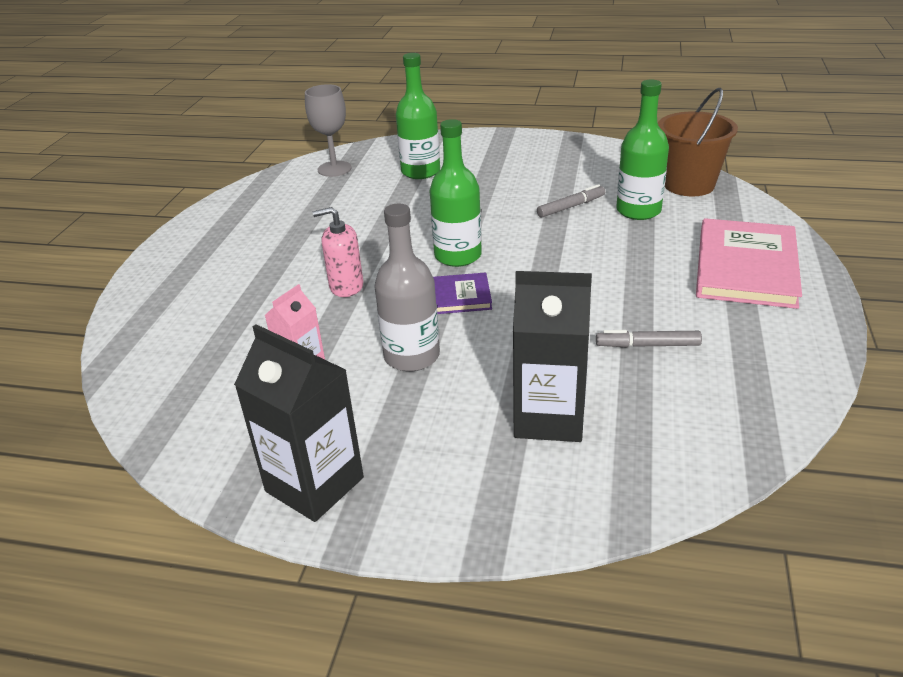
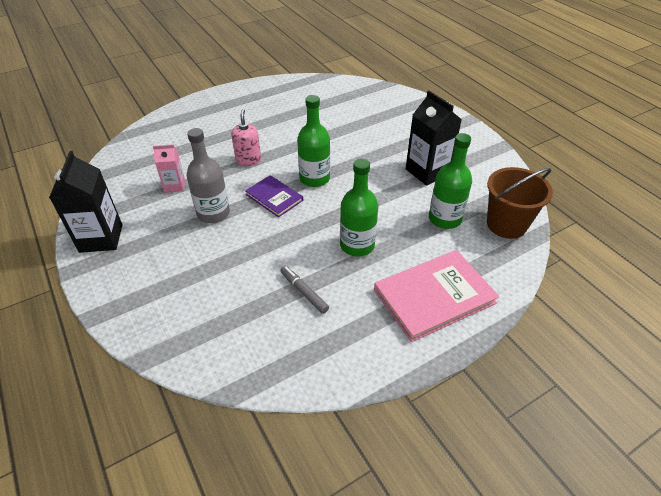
camera: 45 degrees right, 10 degrees up
grey goblet [305,84,352,177] -> none
pink soap dispenser [313,207,363,297] -> pink soap dispenser turned 45 degrees clockwise [231,109,261,166]
green bottle [396,53,440,179] -> green bottle moved to [340,159,378,257]
black carton [513,271,592,442] -> black carton moved to [406,91,461,186]
grey marker [537,184,605,218] -> none

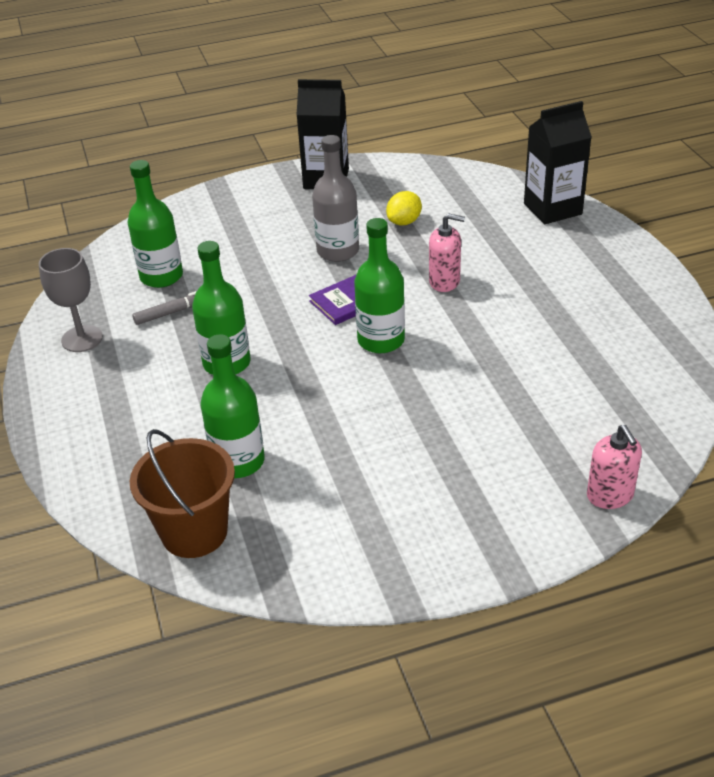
camera: 105 degrees right, 5 degrees down
pink carton [153,144,185,193] -> yellow lemon [386,191,422,225]
pink book [374,250,499,342] -> none
black carton [406,91,461,186] -> black carton moved to [524,101,592,224]
none -> grey goblet [39,248,103,352]
none -> green bottle [127,160,183,288]
none -> pink soap dispenser [587,425,642,509]

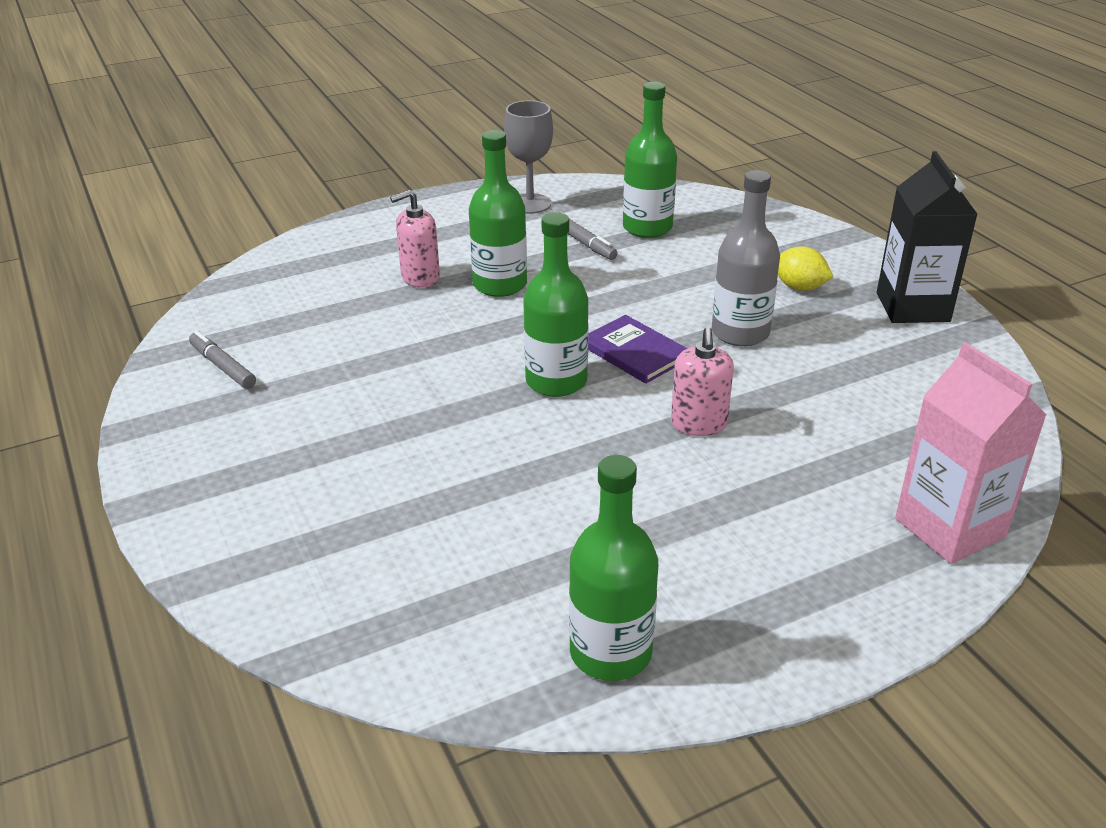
camera: 80 degrees right, 5 degrees down
brown bucket [130,429,235,558] -> none
green bottle [200,334,265,478] -> green bottle moved to [569,455,658,681]
yellow lemon [386,191,422,225] -> yellow lemon moved to [778,246,833,291]
black carton [524,101,592,224] -> pink carton [895,342,1047,564]
pink soap dispenser [587,425,642,509] -> pink soap dispenser moved to [390,190,440,288]
none -> grey marker [189,331,256,389]

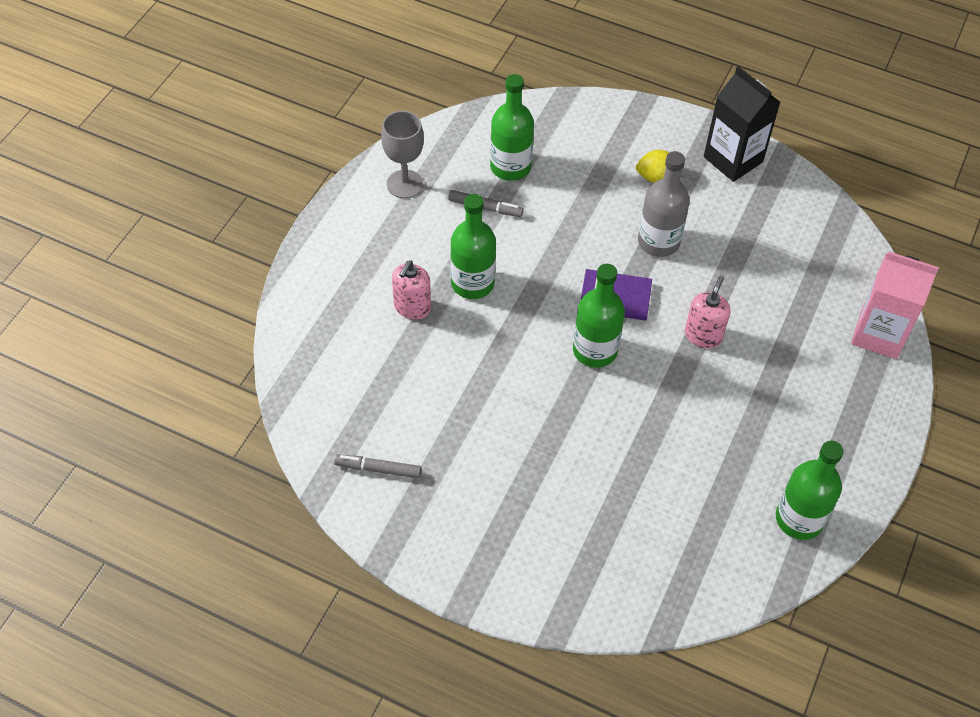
camera: 40 degrees left, 20 degrees up
pink soap dispenser [671,327,734,436] -> pink soap dispenser turned 120 degrees counterclockwise [685,276,731,348]

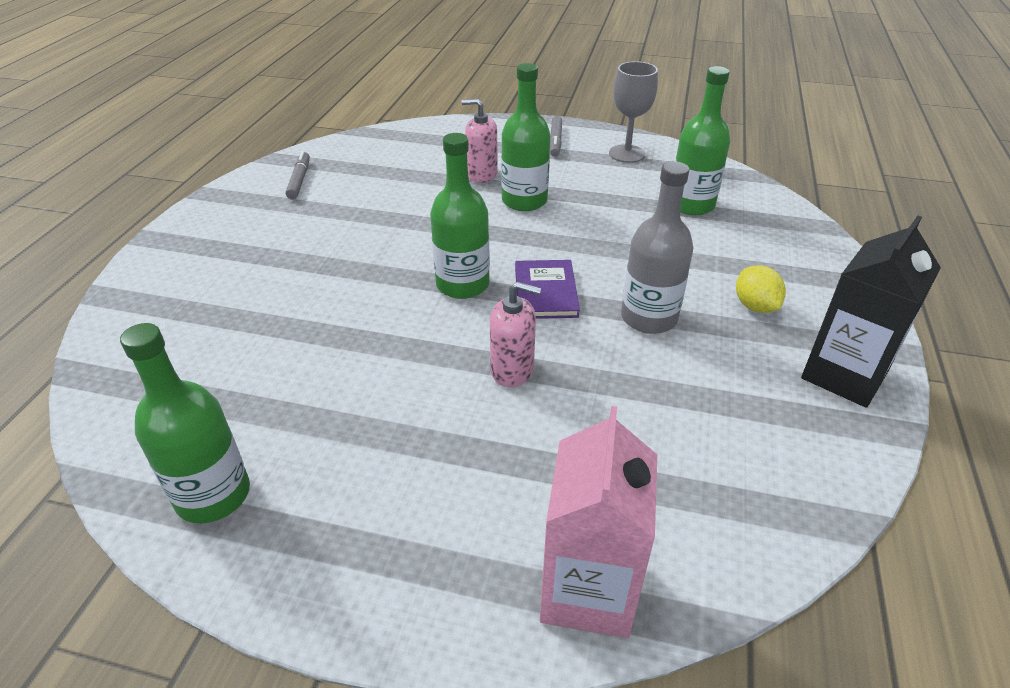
camera: 80 degrees right, 15 degrees down
grey marker [448,190,524,217] -> grey marker moved to [550,116,562,157]

